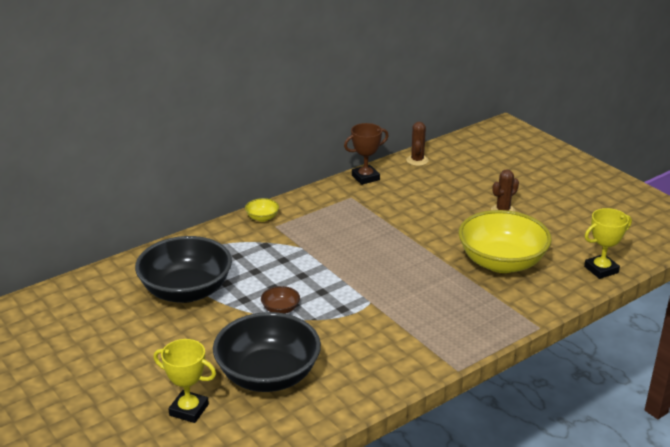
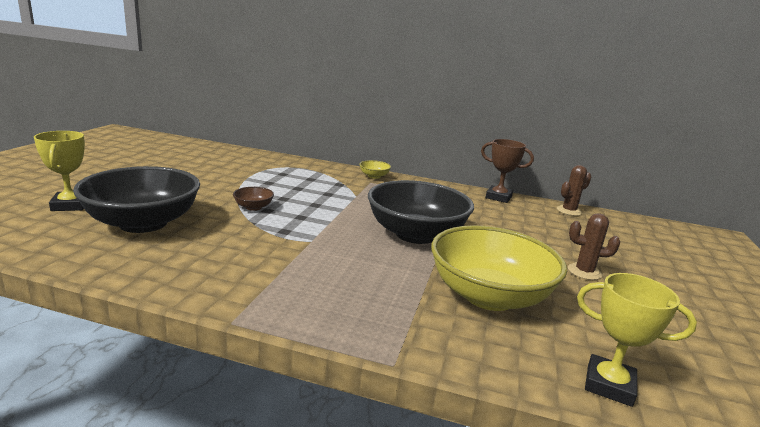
camera: 50 degrees right, 10 degrees down
black bowl [135,236,232,303] -> black bowl moved to [368,180,474,244]

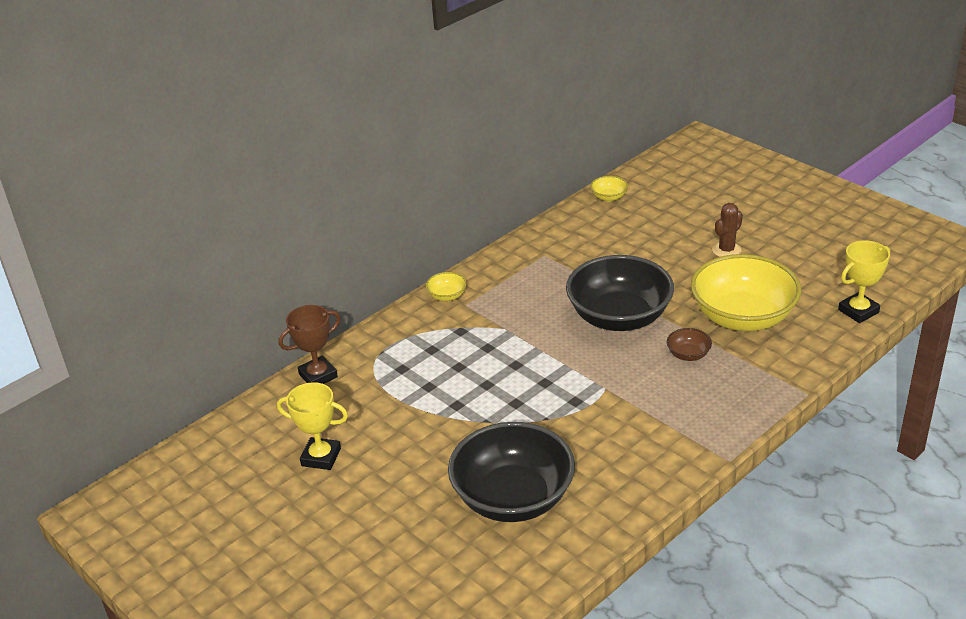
camera: 55 degrees left, 15 degrees up
yellow trophy [34,131,85,211] -> yellow trophy moved to [277,382,348,470]
brown bowl [233,187,274,211] -> brown bowl moved to [667,328,712,361]
brown trophy [481,139,534,203] -> brown trophy moved to [278,305,340,384]
brown cactus [557,165,592,216] -> yellow bowl [591,176,628,202]

